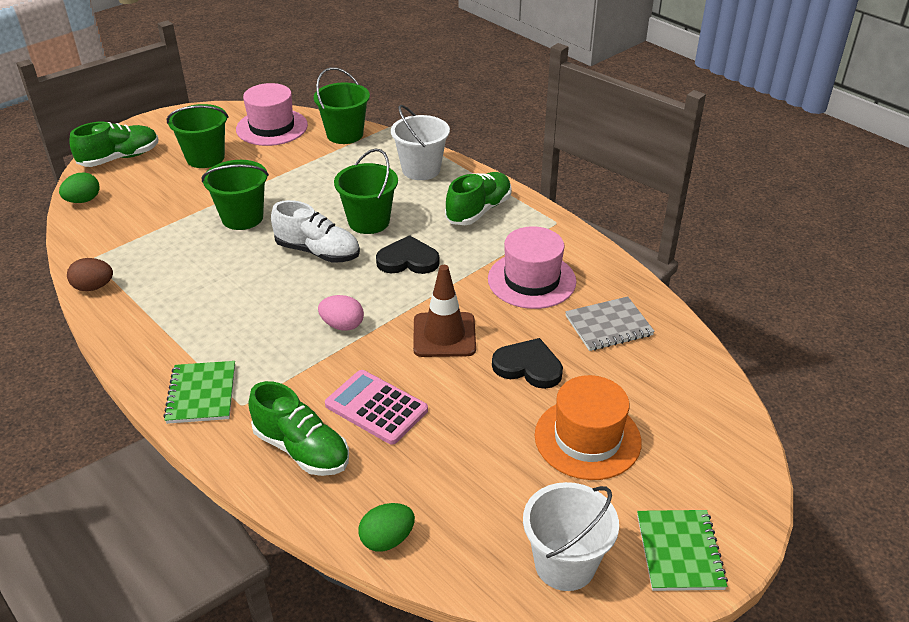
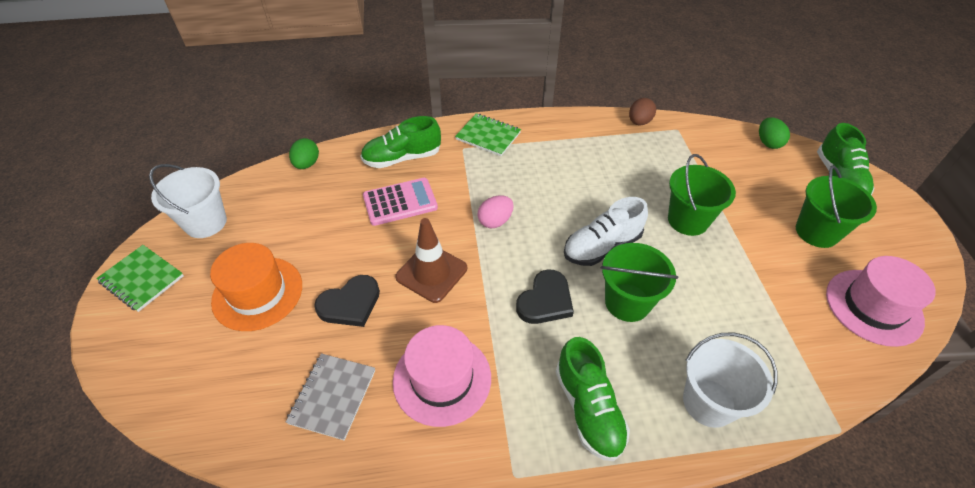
camera: 125 degrees right, 10 degrees up
green bucket [314,67,370,144] -> none

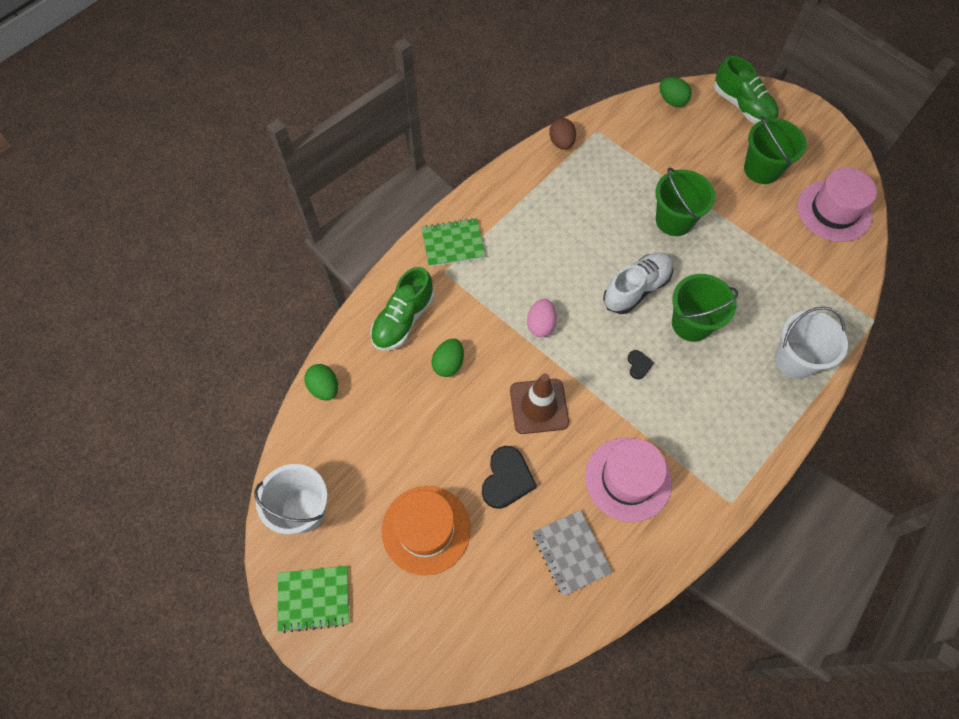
camera: 40 degrees left, 15 degrees up
pink calculator [363,178,438,226] -> green egg [432,339,464,377]
black heart [516,269,574,324] -> black heart [628,350,654,379], size x0.51
green shoe [556,337,630,461] -> none
white shoe [564,197,648,266] -> white shoe turned 150 degrees counterclockwise [603,252,673,314]

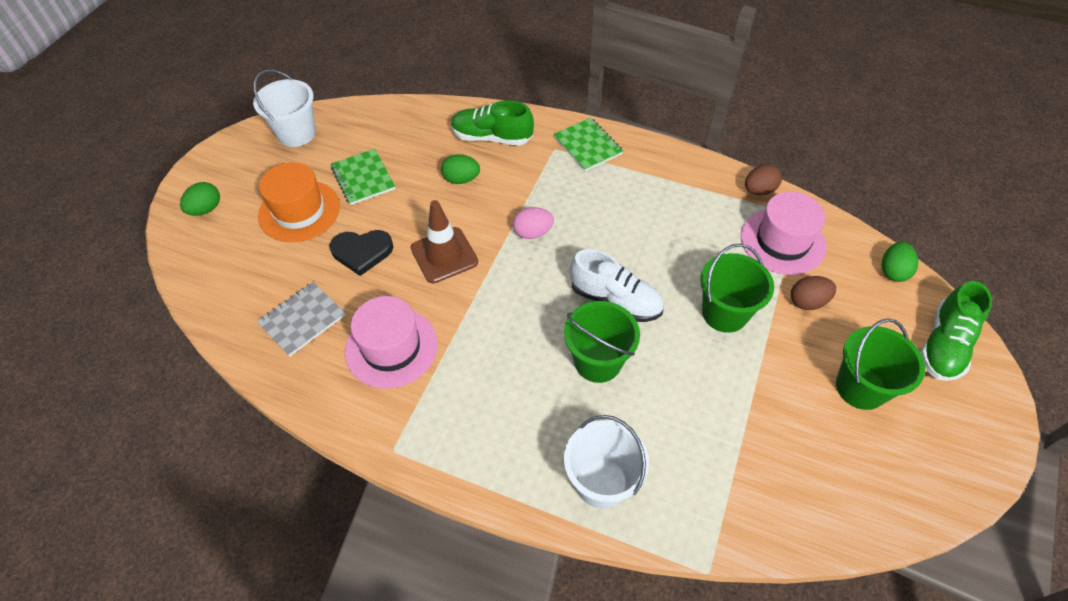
camera: 70 degrees right, 10 degrees down
green notebook [277,566,349,633] -> green notebook moved to [331,149,395,205]
green egg [304,364,338,401] -> green egg moved to [180,182,220,216]
black heart [628,350,654,379] -> none
pink hat [797,168,877,242] -> pink hat moved to [741,192,827,275]
none -> brown egg [791,276,836,310]

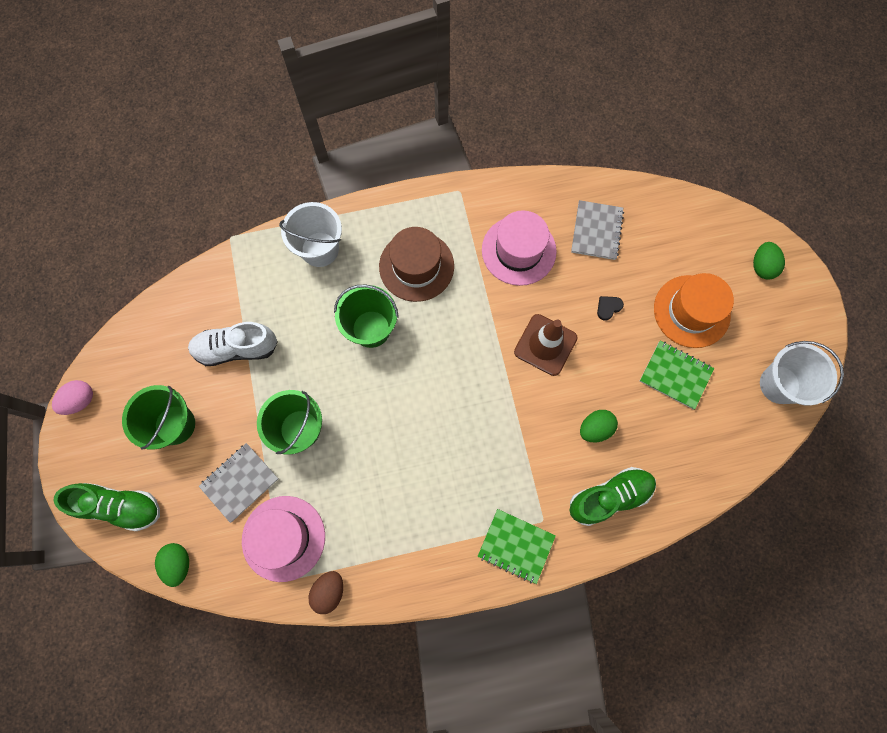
camera: 145 degrees right, 20 degrees up
black heart [330,230,393,276] -> black heart [597,296,624,321], size x0.51
pink egg [513,207,554,239] -> pink egg moved to [52,380,93,415]
white shoe [570,249,664,322] -> white shoe moved to [188,322,278,366]
brown egg [791,276,836,310] -> grey notebook [199,443,278,523]
green shoe [921,281,992,381] -> green shoe turned 105 degrees clockwise [54,483,160,531]
none -> brown hat [379,227,454,302]

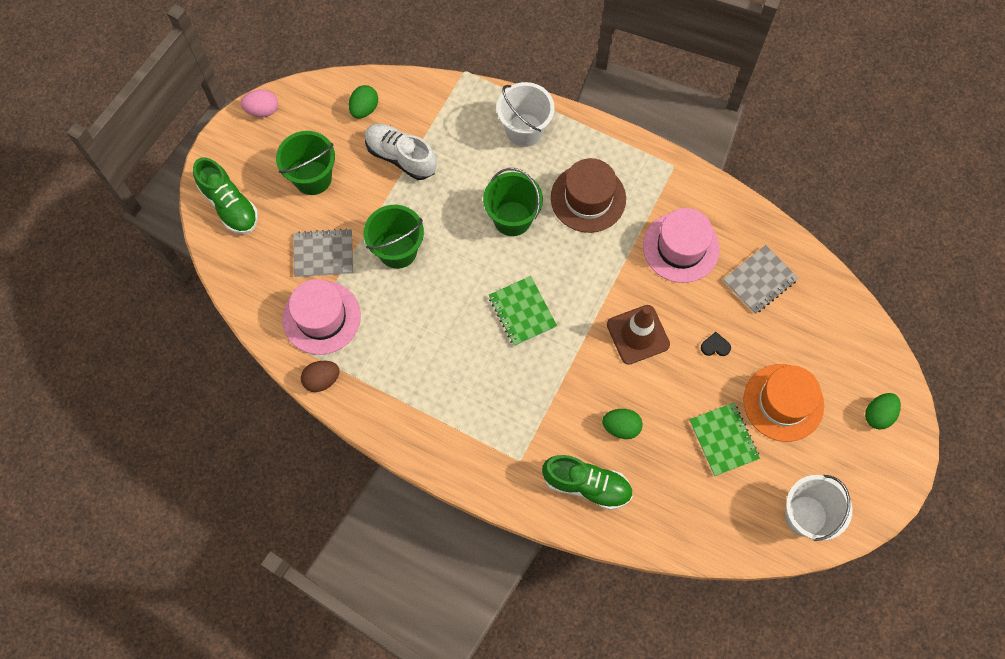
camera: 40 degrees right, 5 degrees down
green egg [155,543,189,587] -> green egg moved to [349,85,378,118]
green notebook [477,509,556,584] -> green notebook moved to [489,276,557,346]

